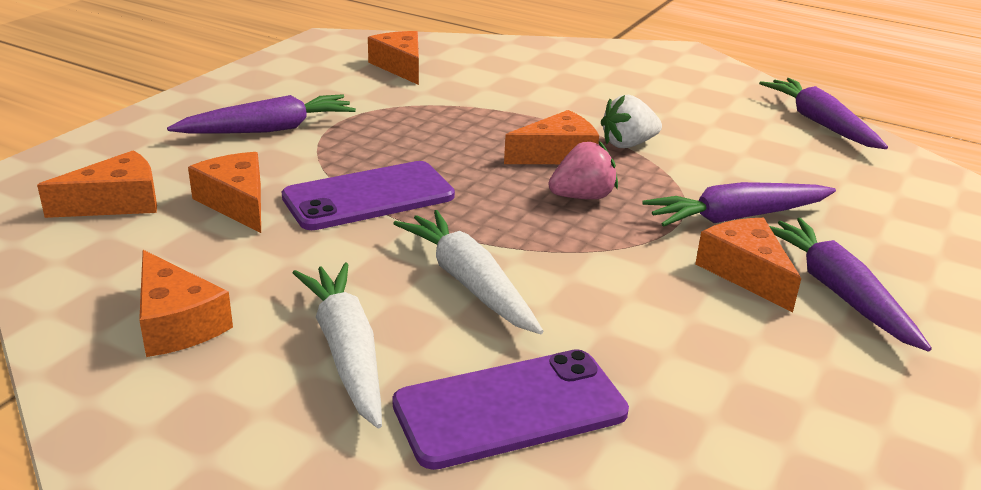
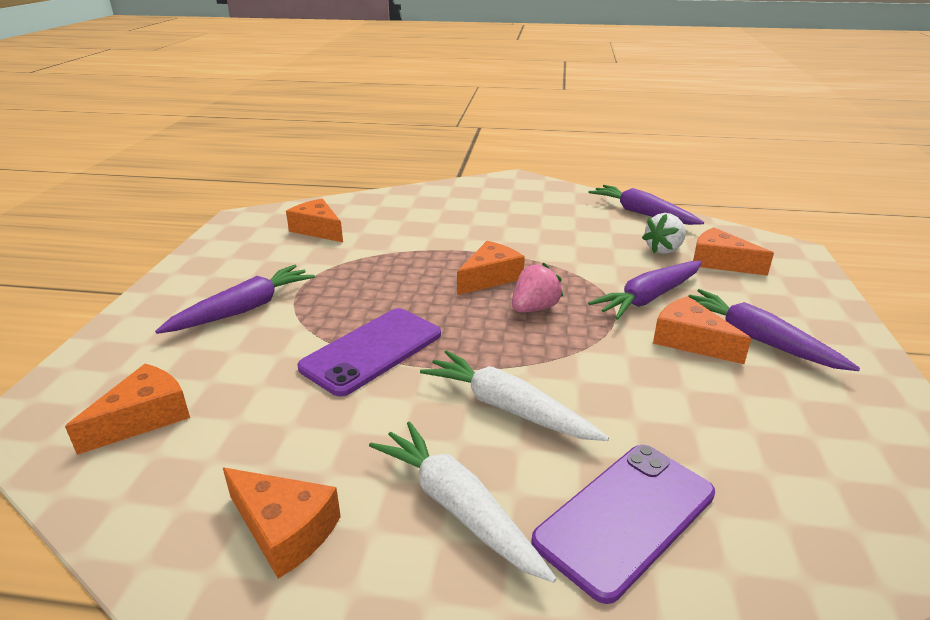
camera: 20 degrees left, 0 degrees up
orange cheese [188,152,261,233] -> orange cheese moved to [693,227,774,276]
white strawberry [601,95,662,148] -> white strawberry moved to [642,213,686,254]

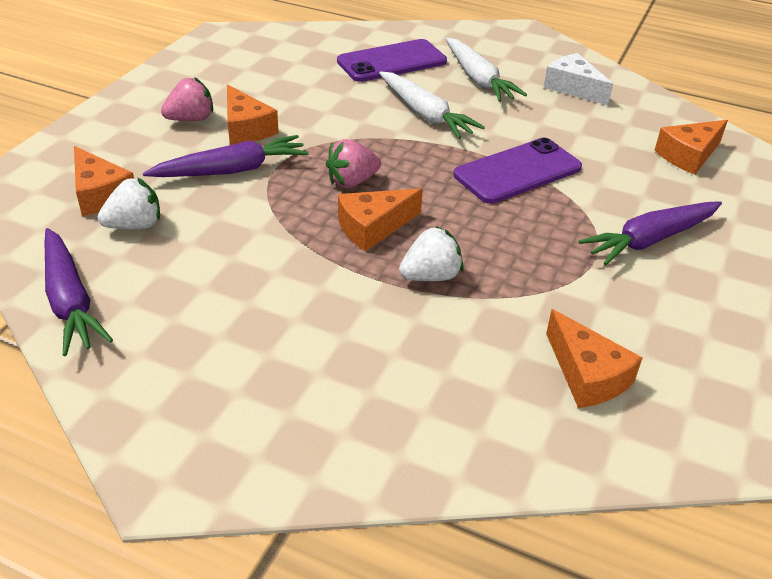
camera: 165 degrees left, 10 degrees up
orange cheese [223,468,341,579] -> white cheese [544,53,613,105]
purple carrot [688,289,860,371] -> pink strawberry [161,77,213,121]
none -> white strawberry [399,226,464,281]

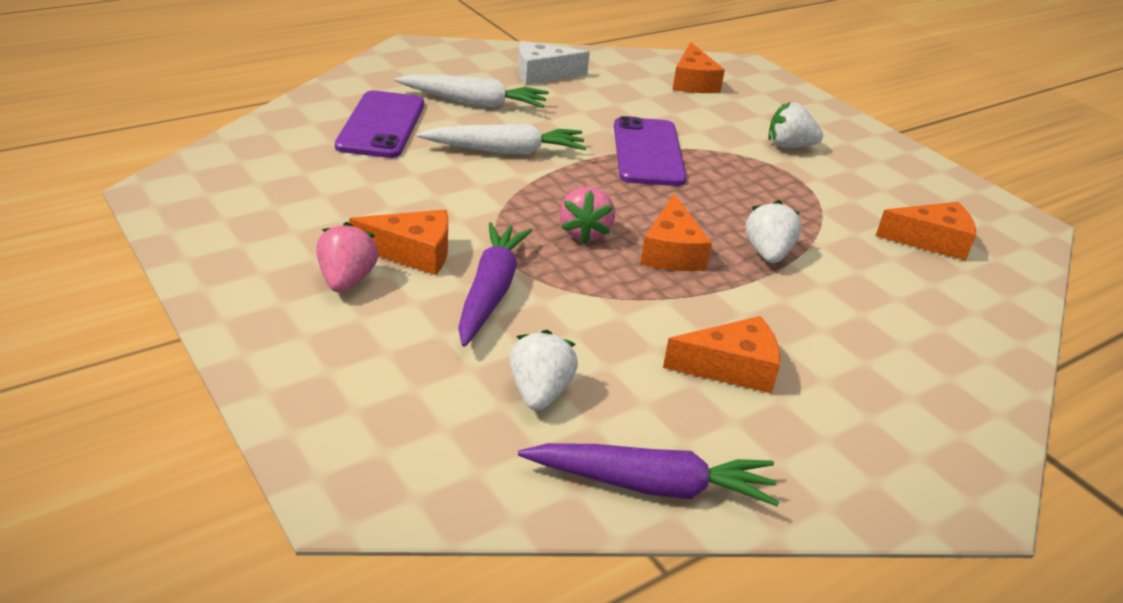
camera: 60 degrees left, 5 degrees down
orange cheese [74,146,134,216] -> orange cheese moved to [663,316,780,394]
purple carrot [578,201,722,265] -> white strawberry [768,102,823,148]

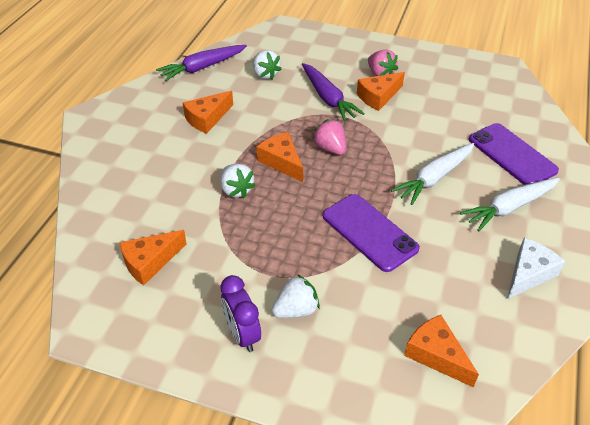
camera: 145 degrees right, 10 degrees up
none -> purple clock [221,275,261,352]

